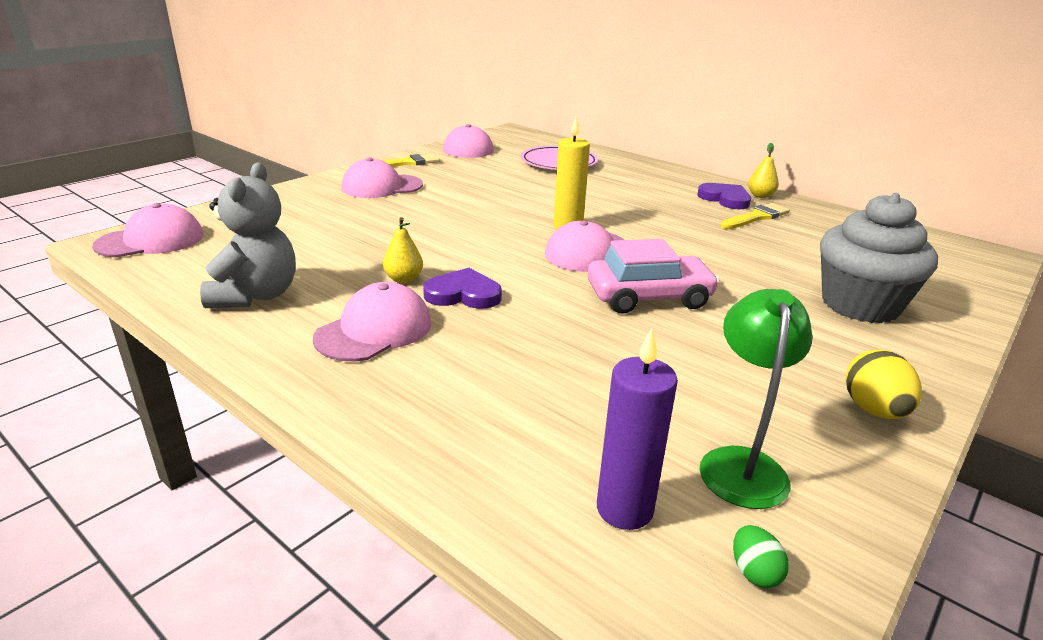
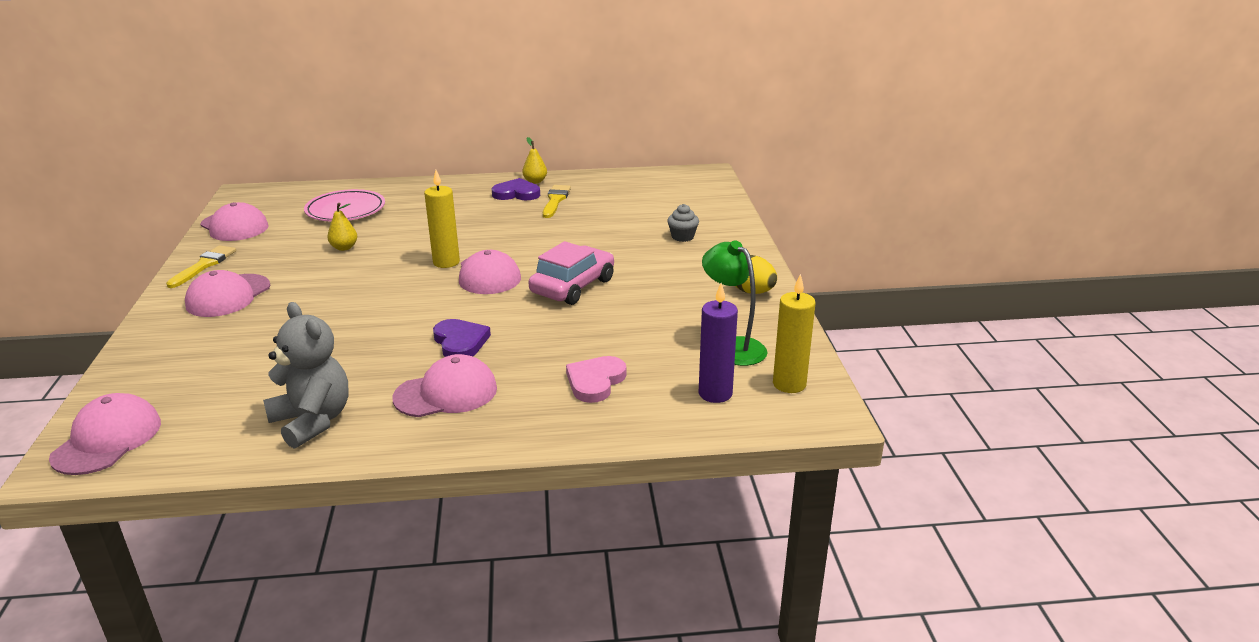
camera: 45 degrees left, 0 degrees up
pink cap [313,282,432,361] -> pink cap turned 75 degrees clockwise [392,354,497,417]
yellow pear [383,217,423,283] -> yellow pear moved to [327,203,357,251]
purple heart [423,268,502,309] -> purple heart turned 105 degrees clockwise [433,319,491,357]
green egg [733,525,789,588] -> yellow candle [773,274,816,393]
grey cupcake [820,193,938,323] -> grey cupcake [667,204,699,242], size x0.44
none -> pink heart [566,356,627,403]

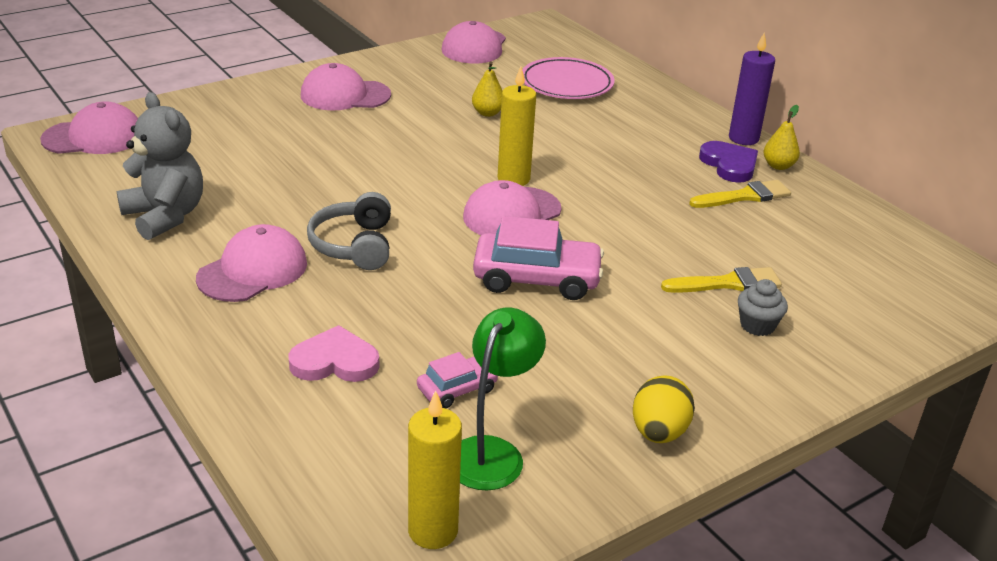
camera: 60 degrees right, 5 degrees up
yellow brush [166,245,236,288] -> yellow brush moved to [661,267,782,293]
grey teddy bear [263,302,349,449] -> grey teddy bear turned 60 degrees counterclockwise [117,92,203,240]
pink cap [392,354,497,417] -> pink cap turned 90 degrees counterclockwise [196,224,307,302]
purple heart [433,319,491,357] -> grey headphones [307,192,391,270]
purple candle [699,283,738,403] -> purple candle moved to [729,32,775,145]
none -> pink car [417,352,498,409]

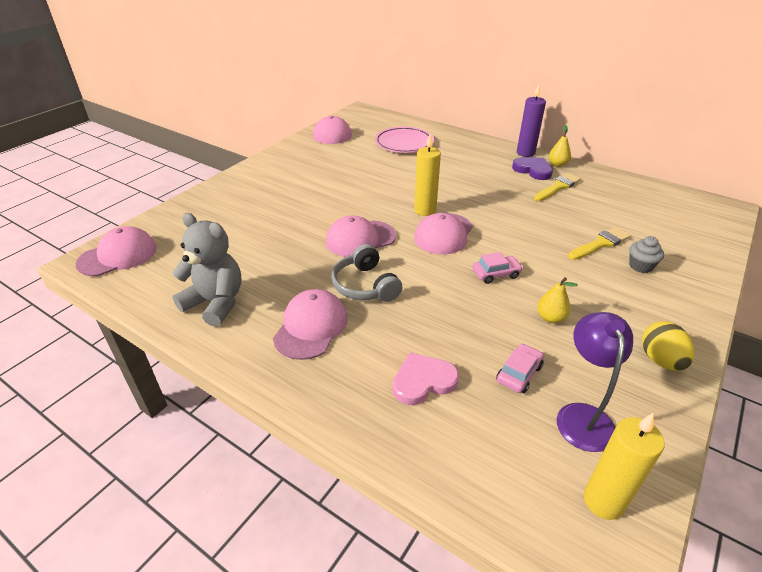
camera: 20 degrees left, 5 degrees up
pink cap [301,63,391,111] -> pink cap moved to [326,215,396,257]
green lamp [460,308,546,490] -> purple lamp [556,312,633,452]
yellow pear [472,61,502,117] -> yellow pear moved to [537,277,578,323]
pink car [473,216,604,300] -> pink car [472,252,523,284], size x0.54

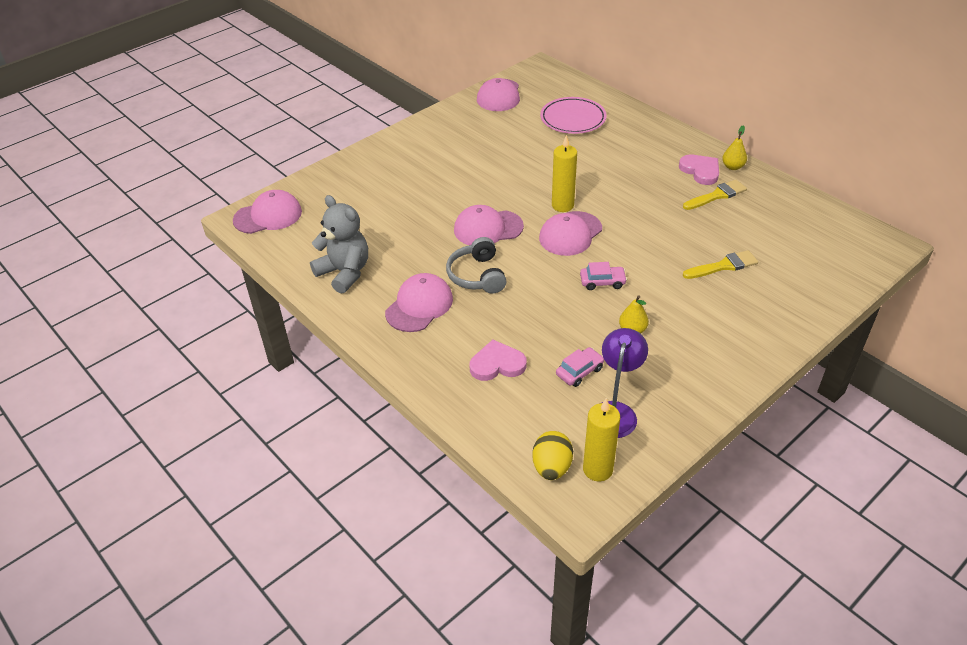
camera: 15 degrees right, 5 degrees up
purple heart [512,157,553,180] -> pink heart [679,155,719,185]
purple candle [517,85,546,157] -> none
grey cupcake [629,236,664,273] -> none
yellow egg [642,321,694,371] -> yellow egg moved to [532,431,573,480]

